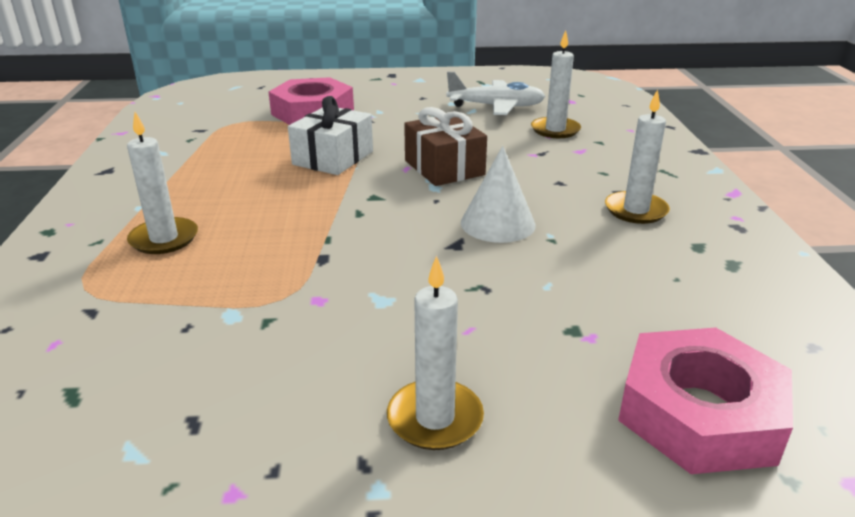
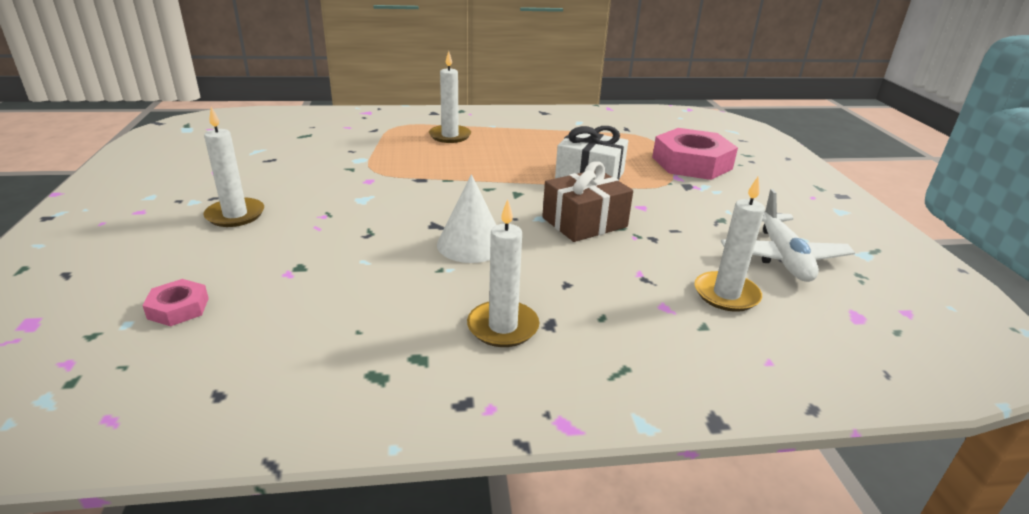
camera: 85 degrees right, 0 degrees up
pink nut [618,328,793,474] -> pink nut [142,279,209,326], size x0.46

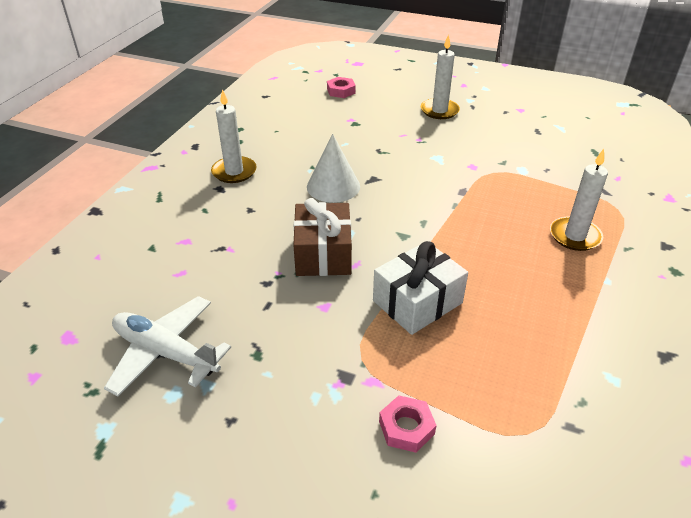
camera: 120 degrees right, 10 degrees up
pink nut [652,128,738,180] -> pink nut [379,395,437,453], size x0.46
white candle [694,177,765,312] -> none

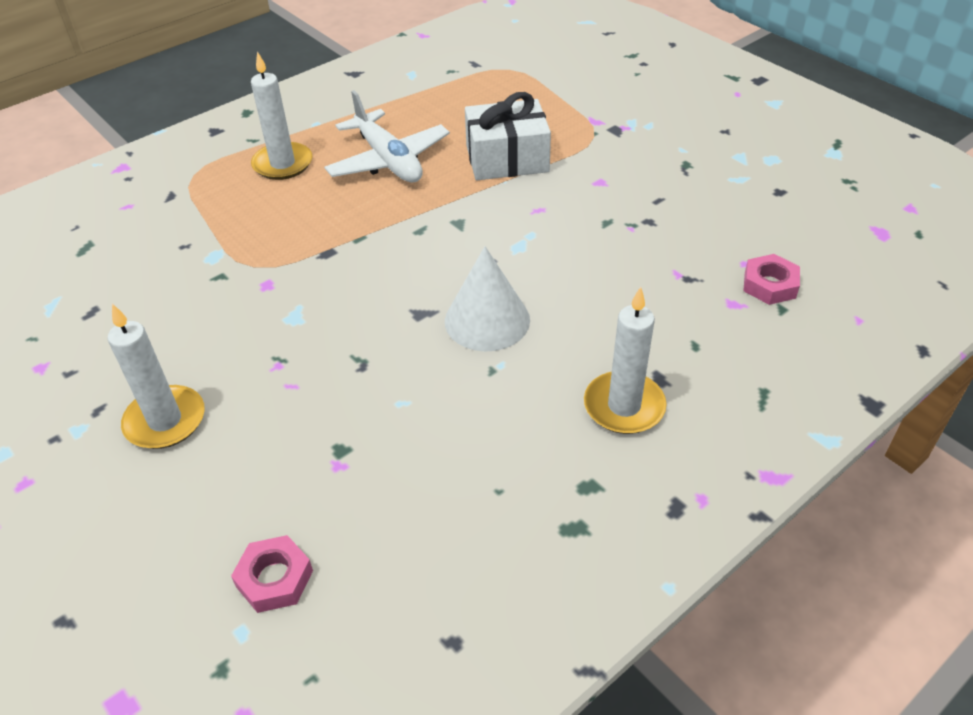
camera: 150 degrees left, 5 degrees up
white plane [104,296,231,396] -> white plane moved to [324,90,450,182]
brown gift [293,198,352,276] -> none
pink nut [379,395,437,453] -> pink nut moved to [743,254,800,305]

